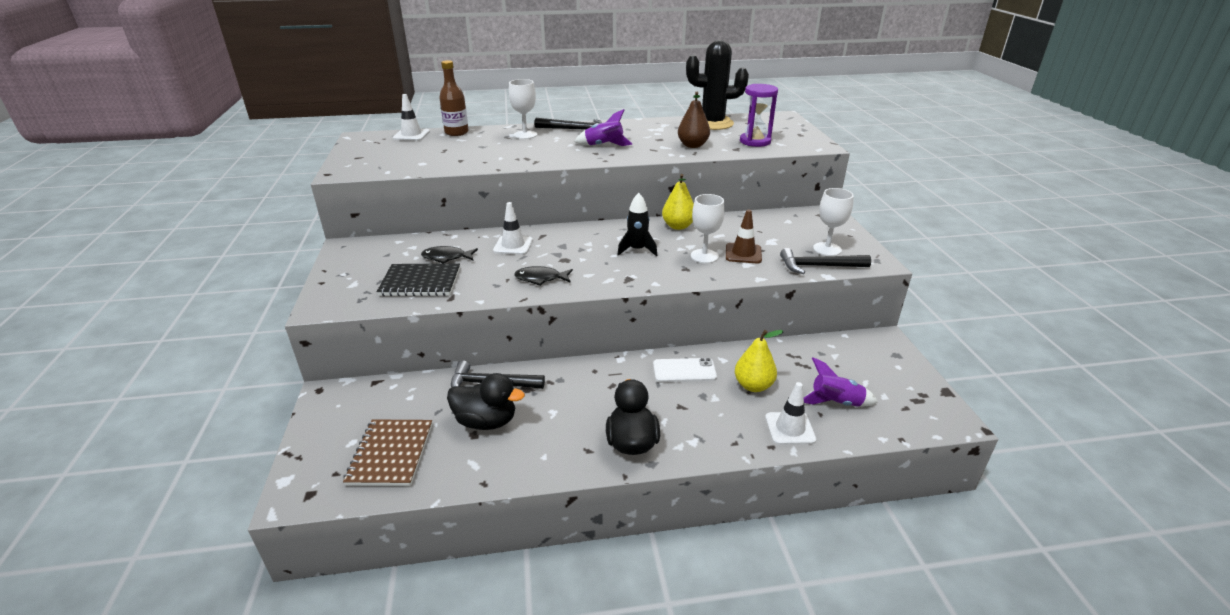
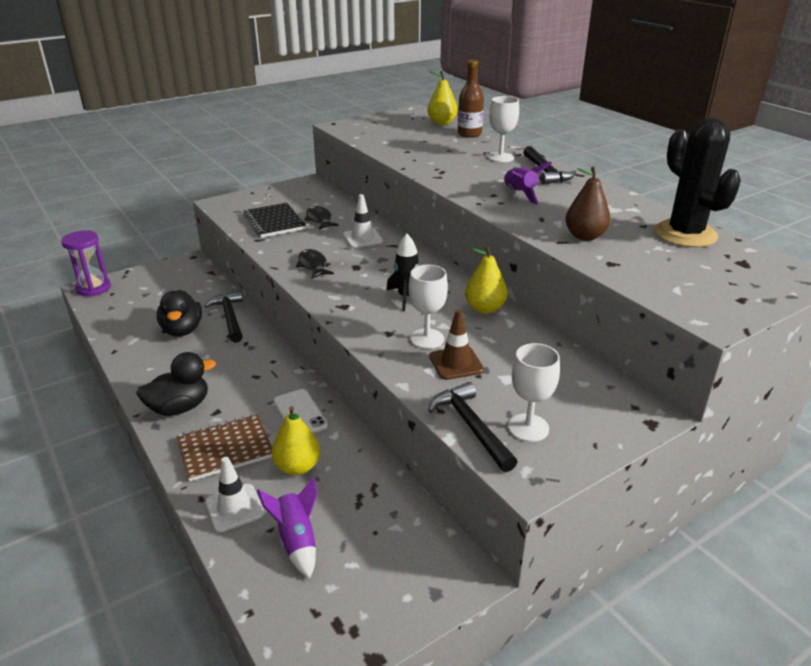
camera: 65 degrees right, 0 degrees up
brown notebook [343,419,432,486] -> brown notebook moved to [177,414,272,482]
white traffic cone [393,94,430,141] -> yellow pear [427,71,458,125]
purple hourglass [740,84,778,147] -> purple hourglass moved to [61,230,111,296]

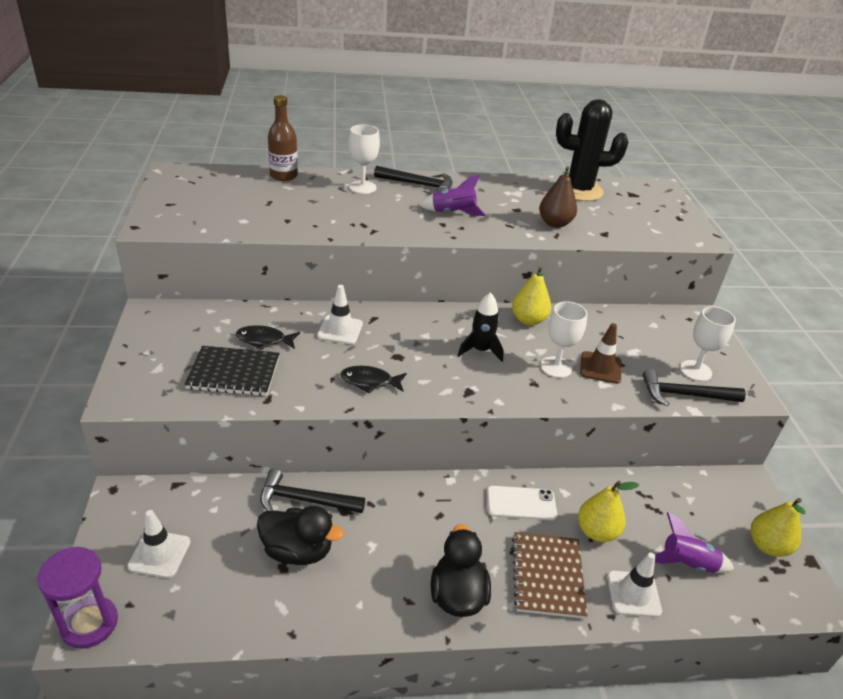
camera: 65 degrees left, 5 degrees up
yellow pear [427,71,458,125] -> yellow pear moved to [751,498,806,557]
none -> white traffic cone [128,510,191,578]

